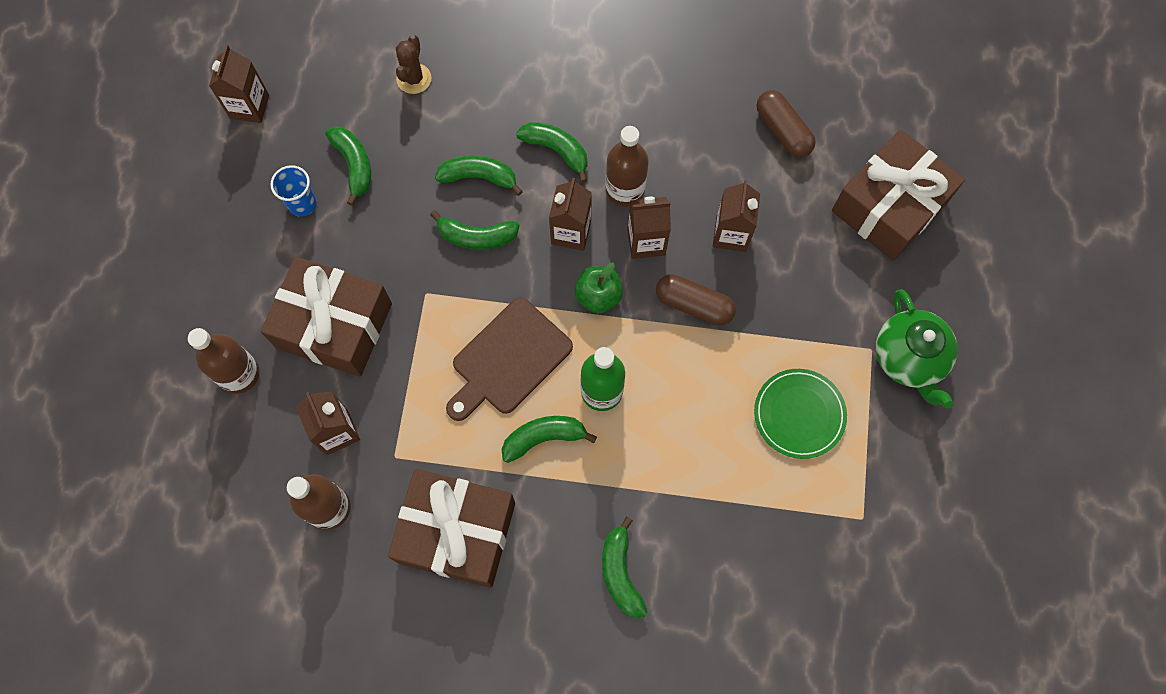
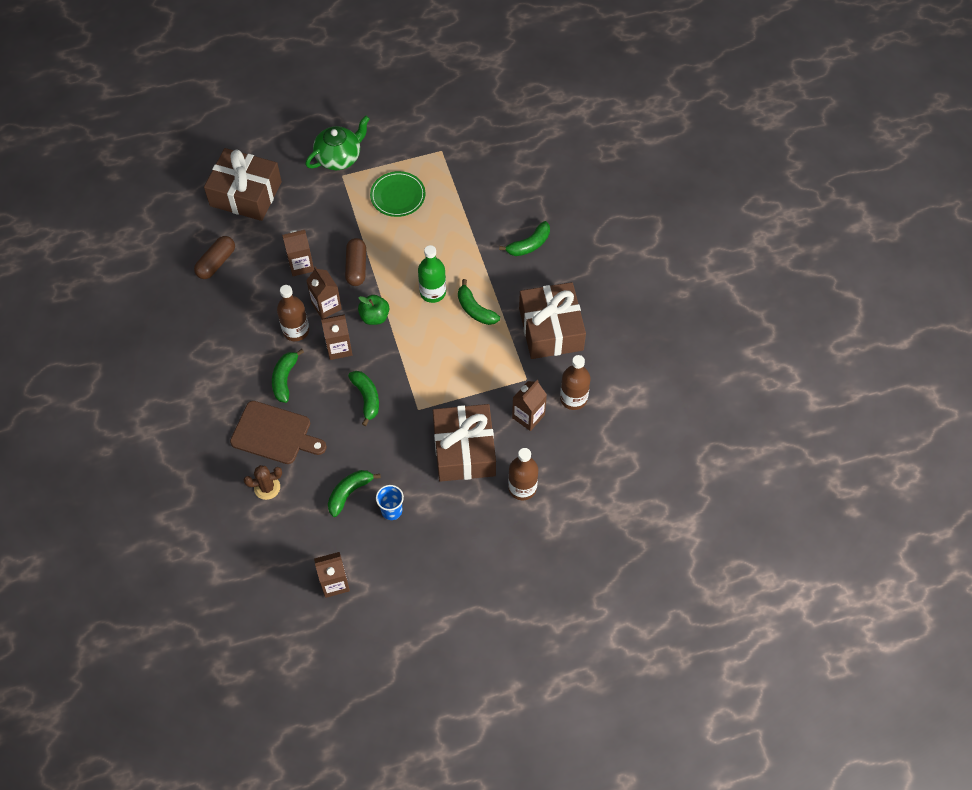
camera: 115 degrees left, 10 degrees down
green banana [435,155,523,196] -> none
brown cutting board [446,297,573,421] -> brown cutting board moved to [230,401,327,464]

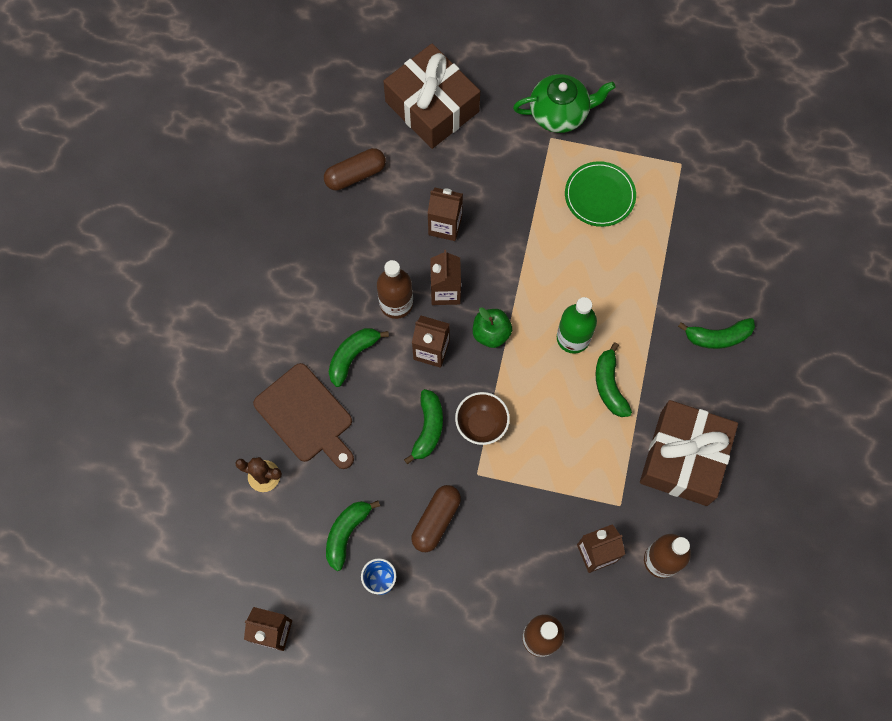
camera: 30 degrees right, 10 degrees up
green banana [328,470,381,517] -> green banana turned 45 degrees counterclockwise [326,501,380,571]
brown capsule [345,238,366,286] -> brown capsule moved to [411,485,461,552]
brown gift [433,404,496,482] -> none
none -> brown bowl [455,392,510,445]

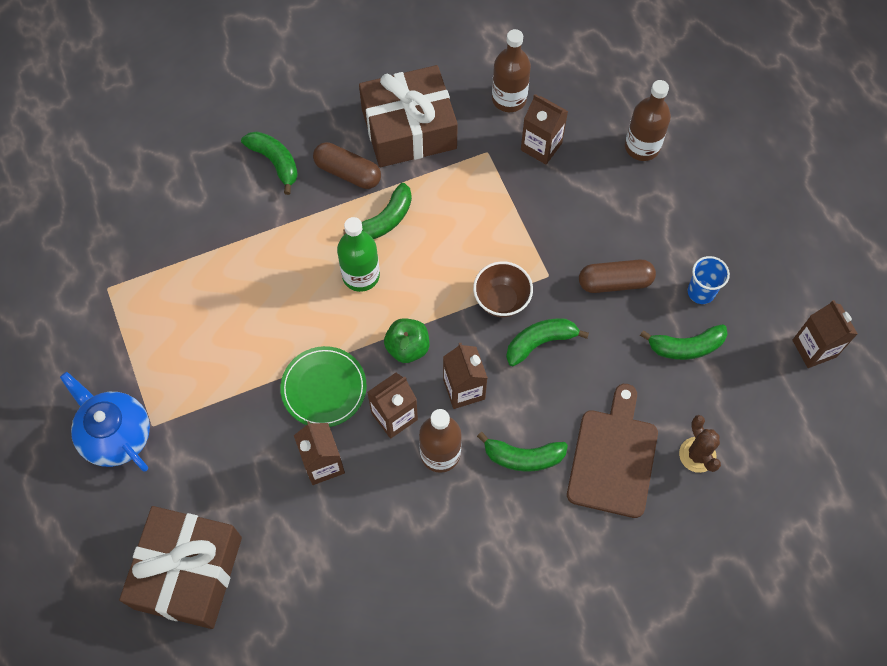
camera: 125 degrees left, 5 degrees down
brown capsule [324,148,386,190] -> brown capsule moved to [313,142,381,189]
green teapot [513,74,615,133] -> blue teapot [60,372,150,472]
green plate [565,161,636,227] -> green plate moved to [280,346,367,427]

